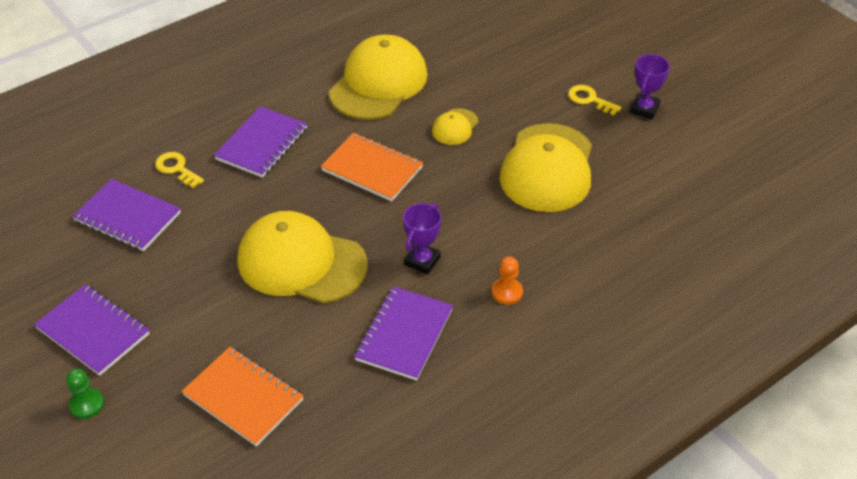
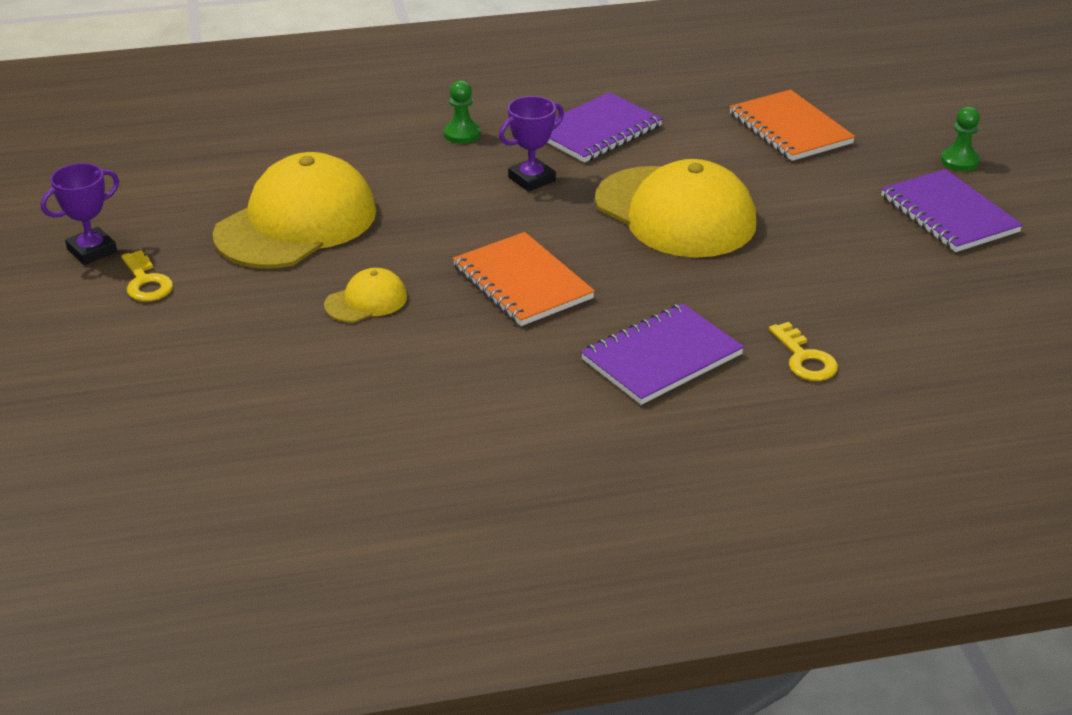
camera: 155 degrees left, 10 degrees down
purple notebook [72,179,181,251] -> none
yellow cap [329,35,428,120] -> none
orange pawn [492,257,523,305] -> green pawn [444,80,481,144]

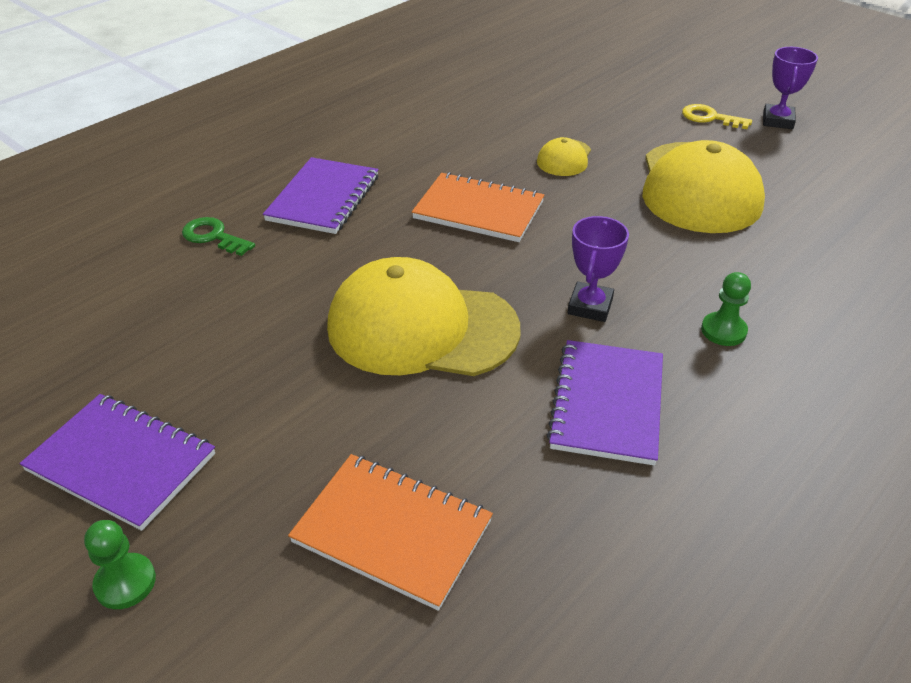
camera: 145 degrees right, 5 degrees up
yellow key [769,322,838,381] -> green key [182,217,255,256]

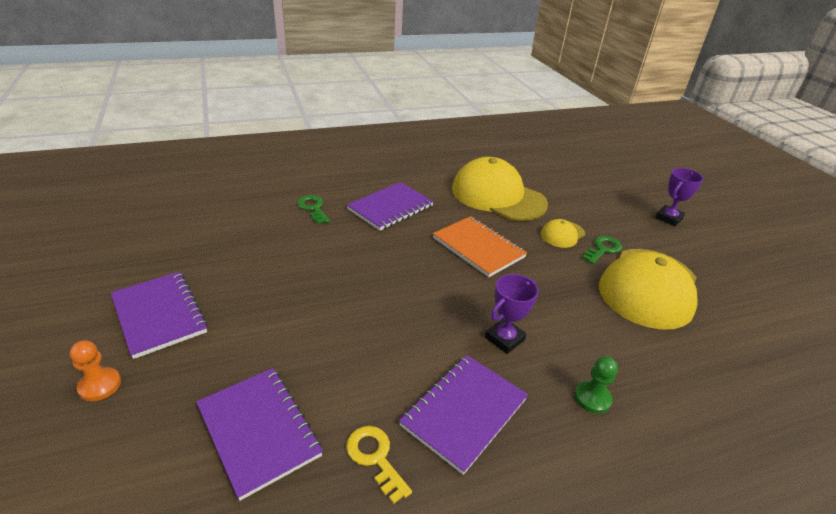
camera: 25 degrees right, 5 degrees down
green pawn [84,520,156,609] -> orange pawn [70,340,121,401]
orange notebook [288,454,493,611] -> purple notebook [196,368,323,501]
yellow cap [327,257,520,376] -> yellow cap moved to [452,157,548,221]
yellow key [682,104,752,129] -> yellow key moved to [346,426,412,504]
purple trophy [763,47,818,129] -> purple trophy moved to [655,168,704,226]
none -> green key [582,236,622,264]

